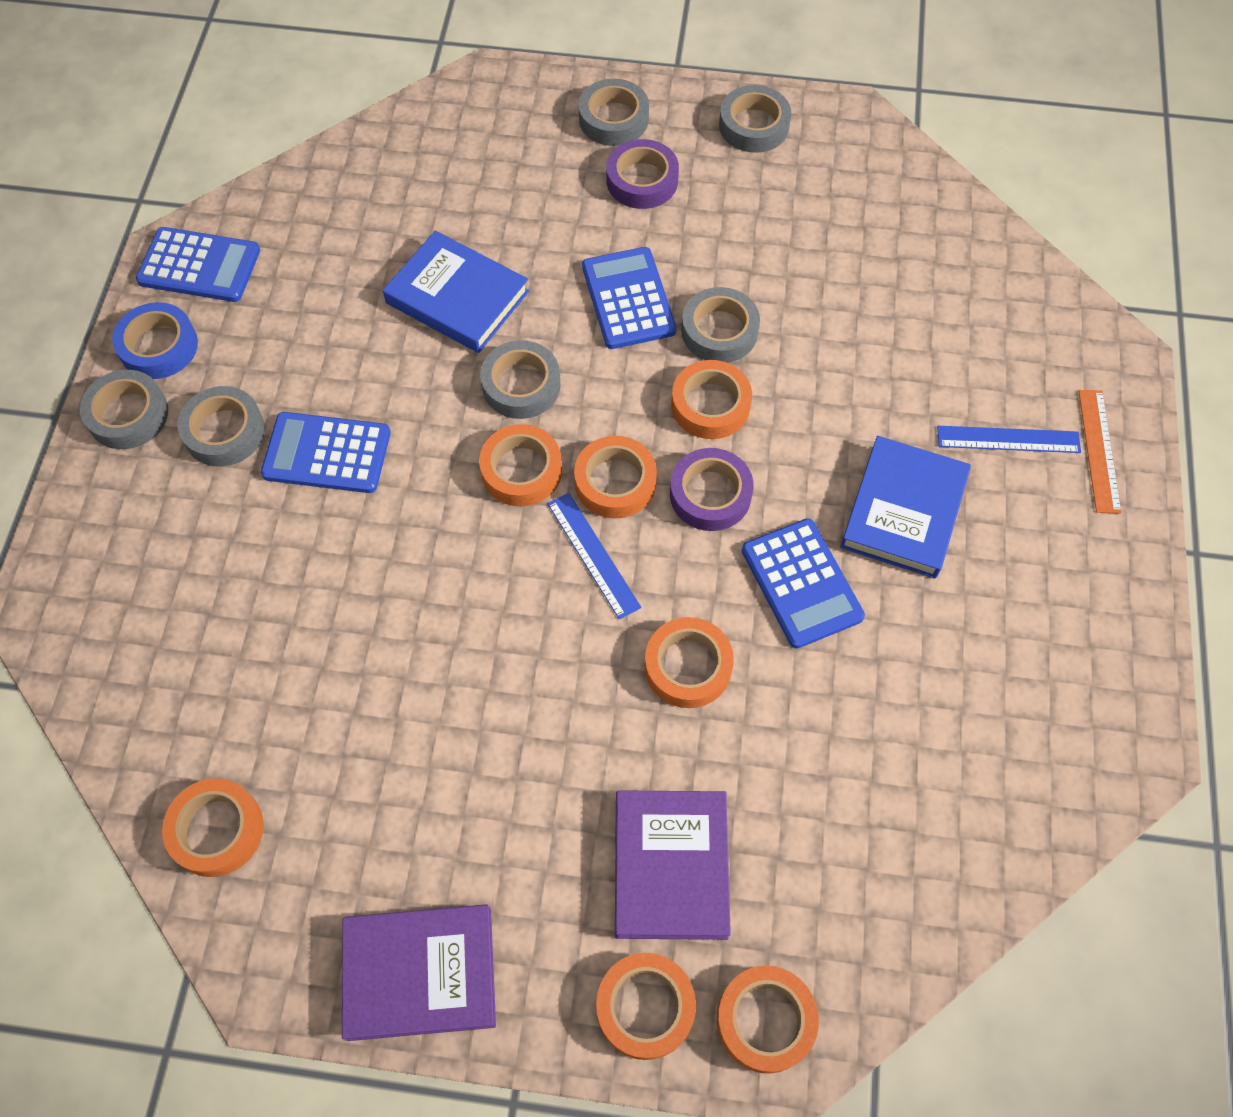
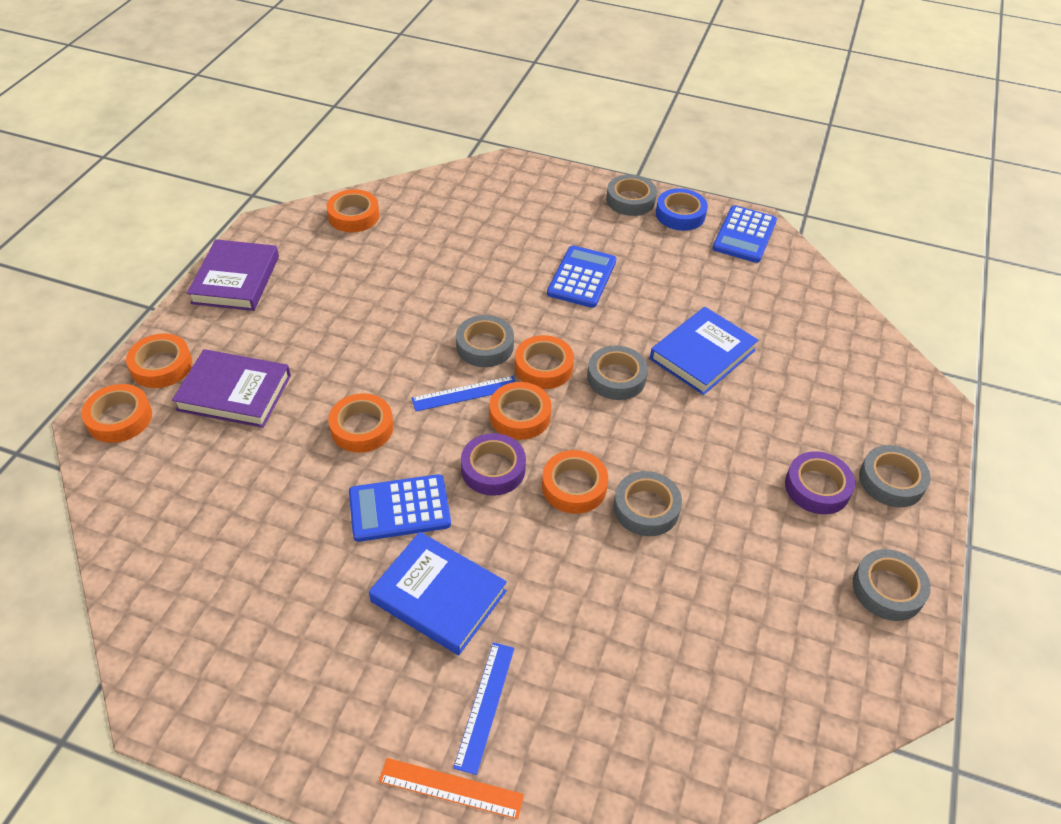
camera: 100 degrees right, 15 degrees down
grey tape [178,386,265,467] -> grey tape moved to [456,315,514,367]
blue calculator [582,247,676,349] -> none

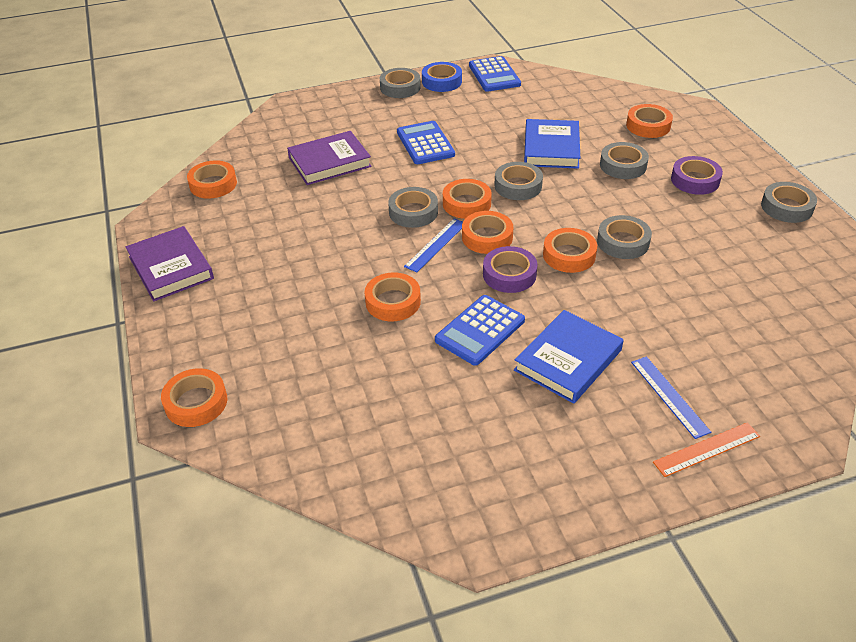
camera: 35 degrees left, 5 degrees down
orange tape [126,334,192,388] -> orange tape moved to [626,104,673,138]
purple book [172,349,291,428] -> purple book moved to [287,131,372,185]
blue book [369,532,507,655] -> blue book turned 45 degrees counterclockwise [514,310,623,404]
grey tape [859,445,931,507] -> grey tape moved to [600,142,649,179]

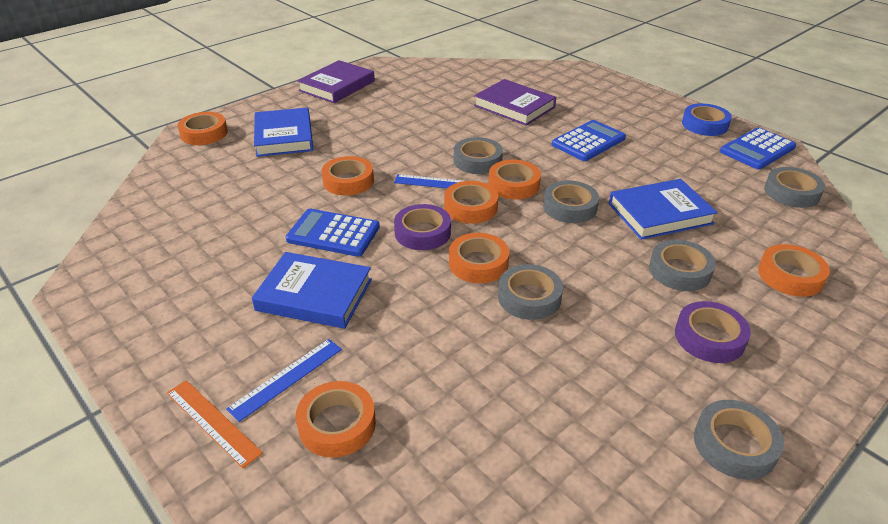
camera: 65 degrees right, 5 degrees down
orange tape [187,161,237,199] -> orange tape moved to [296,381,376,458]
grey tape [380,68,421,98] -> grey tape moved to [764,167,825,208]
none -> blue book [254,107,313,157]

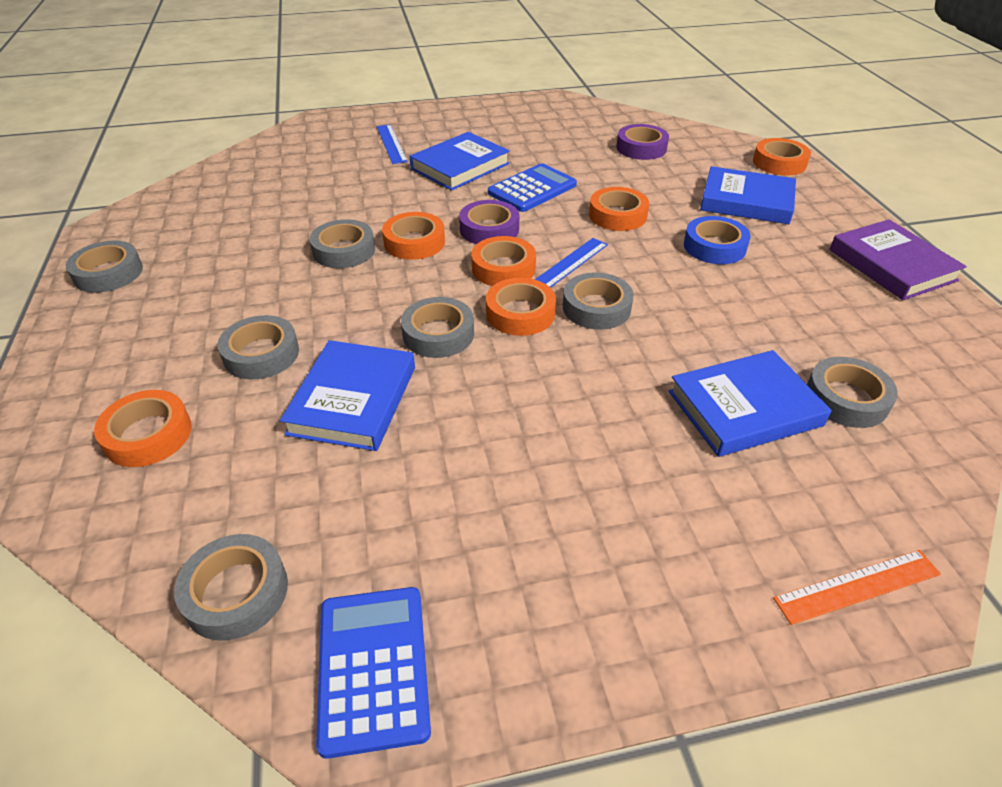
camera: 120 degrees right, 5 degrees up
orange ruler [167,380,263,469] -> orange ruler moved to [773,550,941,625]
orange tape [296,381,376,458] -> none
purple book [474,79,556,126] -> blue book [669,350,832,457]
blue calculator [552,120,626,161] -> none
purple tape [675,301,751,363] -> purple tape moved to [616,124,669,160]
blue tape [682,104,732,136] -> blue tape moved to [684,216,751,264]
none -> grey tape [807,357,898,428]

